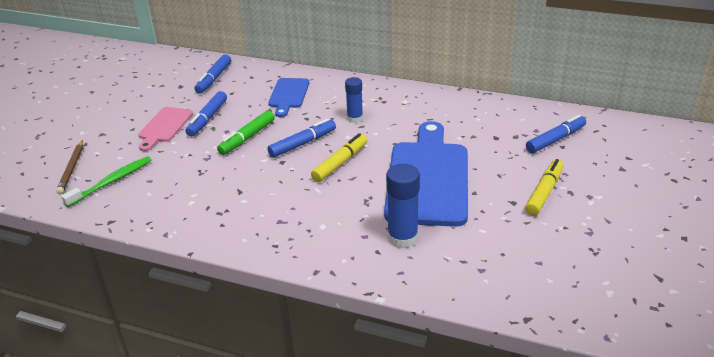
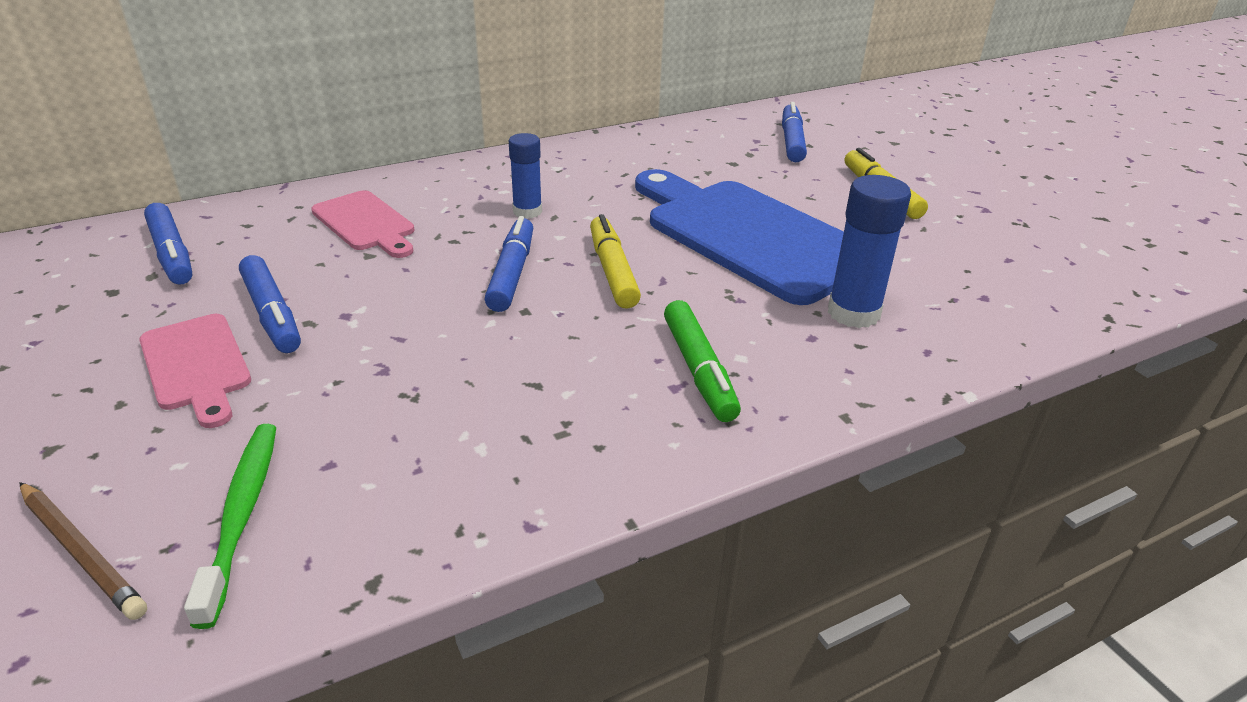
camera: 50 degrees left, 0 degrees up
green marker [217,111,275,155] -> green marker moved to [664,300,741,422]
blue cutting board [268,78,309,117] -> pink cutting board [311,190,415,258]

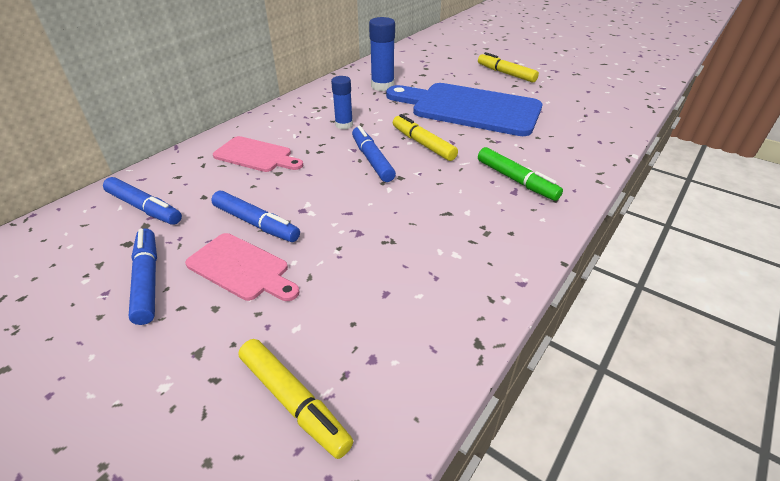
camera: 25 degrees left, 5 degrees up
brown pencil [20,482,147,620] -> yellow marker [238,339,353,459]
green toothbrush [184,424,276,629] -> none
blue marker [782,102,807,162] -> blue marker moved to [129,229,157,325]
blue glue stick [828,175,911,328] -> blue glue stick moved to [369,17,395,91]

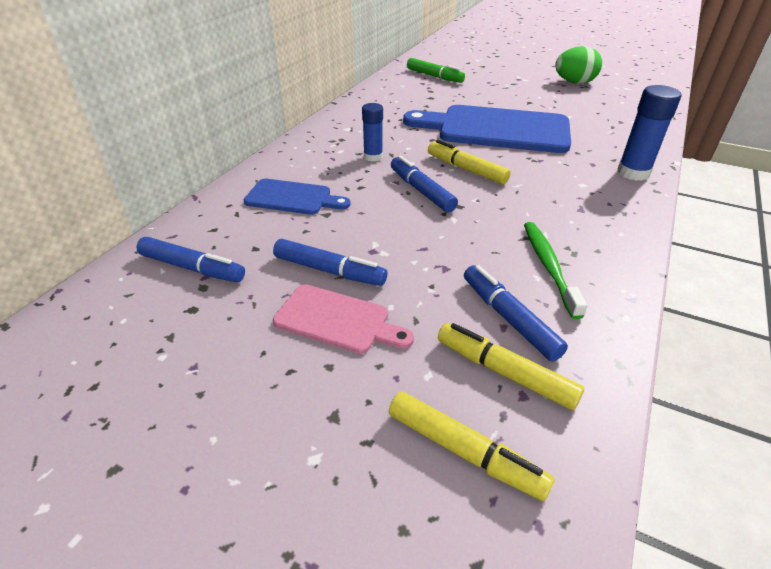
camera: 10 degrees left, 0 degrees up
blue marker [129,229,157,325] -> blue marker moved to [464,265,568,362]
pink cutting board [213,136,303,172] -> blue cutting board [244,179,351,215]
blue glue stick [369,17,395,91] -> blue glue stick moved to [617,85,682,181]
yellow marker [478,52,539,83] -> yellow marker moved to [438,323,584,410]
green marker [478,147,563,201] -> green marker moved to [407,58,465,83]
none -> green toothbrush [524,222,588,319]
none -> green egg [555,46,602,84]

